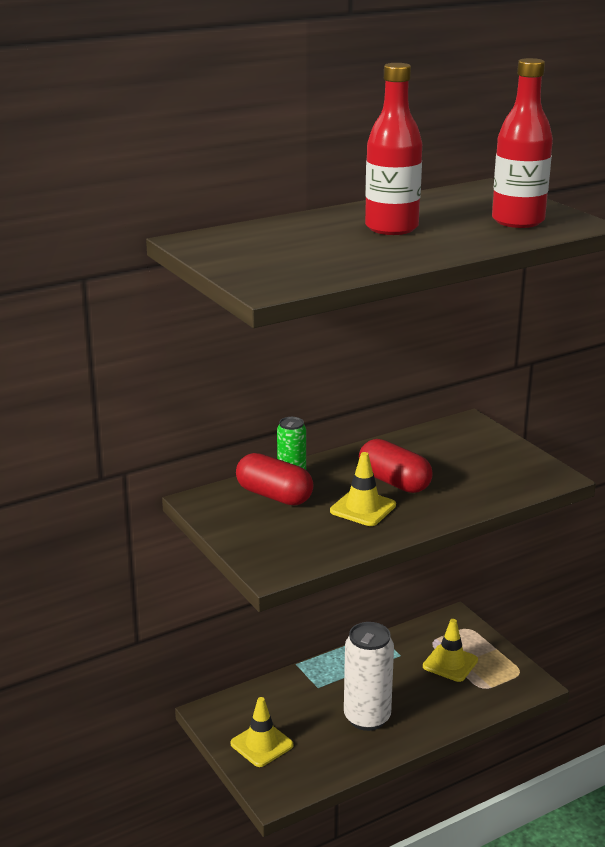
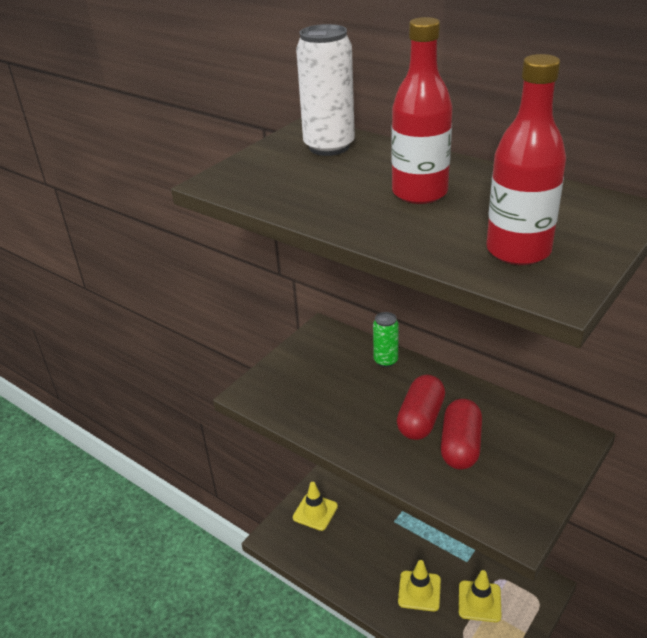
camera: 70 degrees right, 10 degrees up
red capsule [236,453,313,505] -> red capsule moved to [441,399,482,470]
yellow traffic cone [330,452,396,526] -> yellow traffic cone moved to [398,560,441,612]
white can [344,622,394,731] -> white can moved to [296,24,355,156]

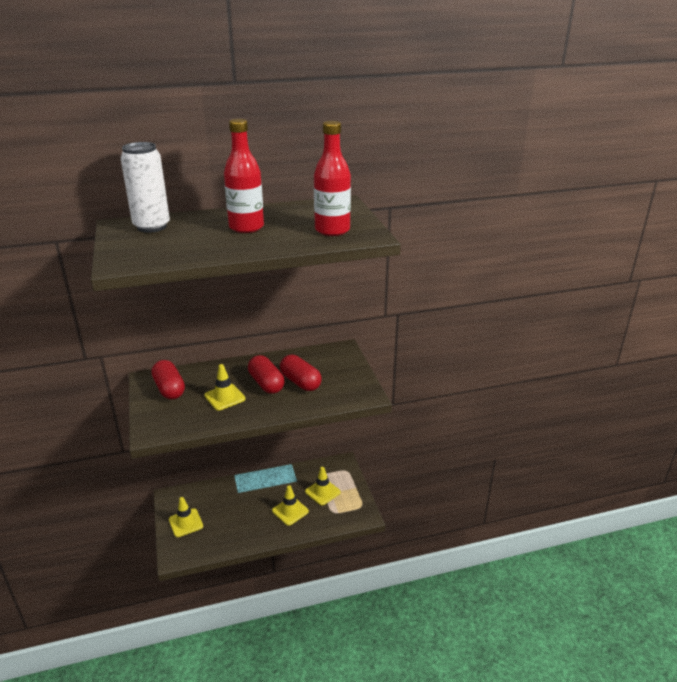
camera: 55 degrees left, 5 degrees down
green can [373,312,399,367] -> none
none -> red capsule [152,360,185,399]
none -> yellow traffic cone [204,364,245,411]

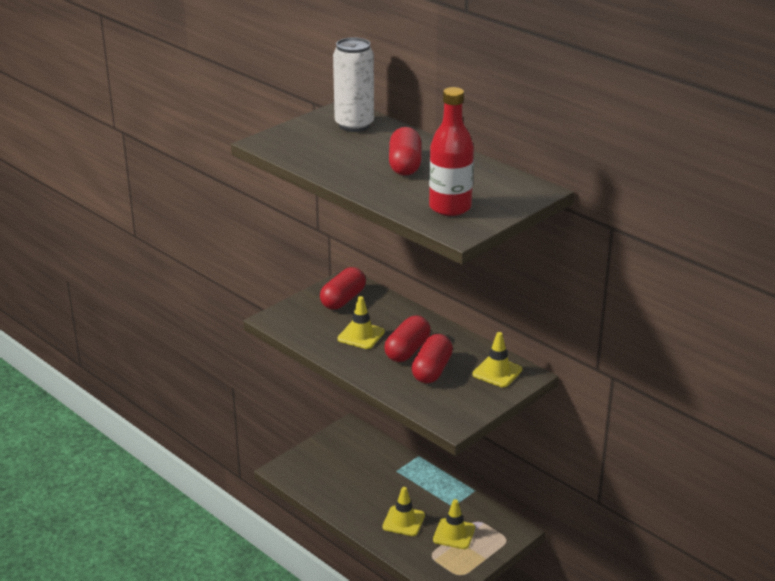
camera: 60 degrees right, 0 degrees up
yellow traffic cone [169,497,203,537] -> yellow traffic cone moved to [472,332,522,387]
red bottle [224,119,264,233] -> red capsule [389,127,421,175]

